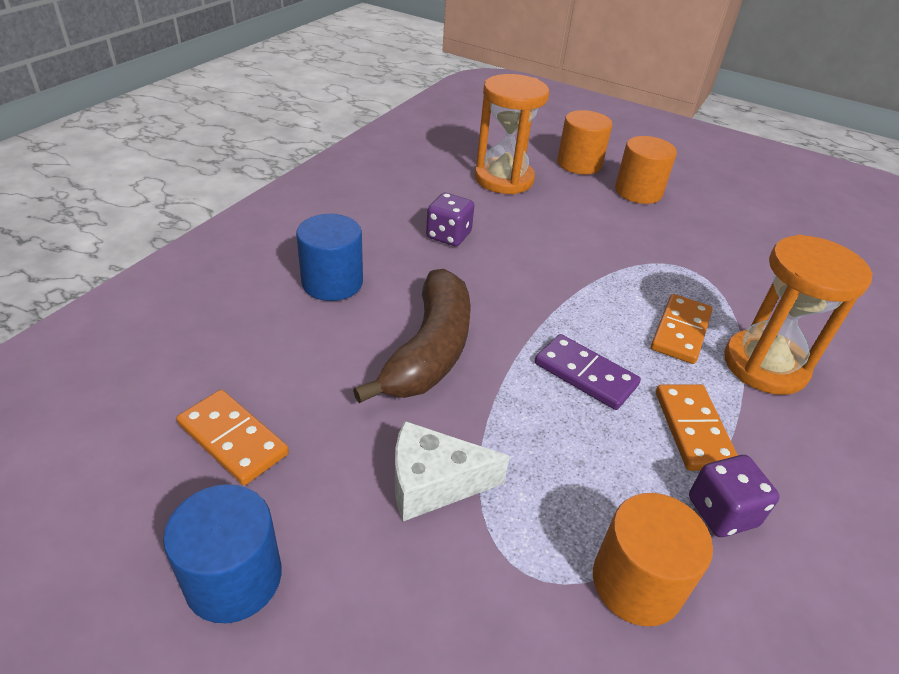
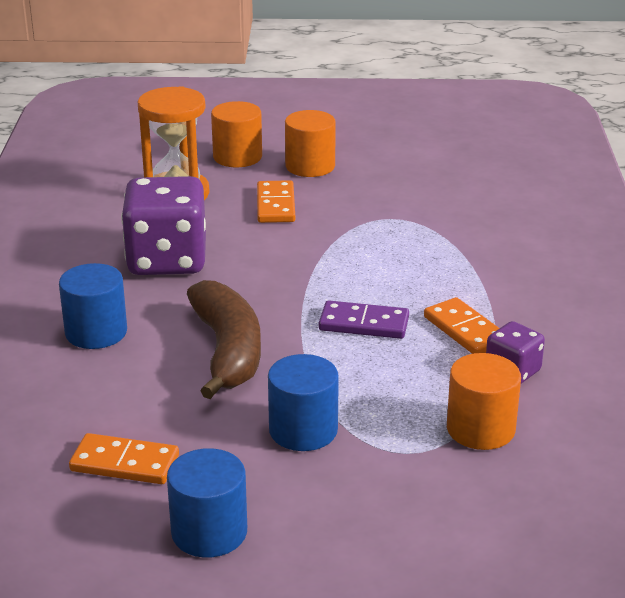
camera: 25 degrees left, 10 degrees down
white cheese [395,421,510,521] -> blue cylinder [268,354,339,451]
purple dice [426,193,474,246] -> purple dice [121,176,206,275], size x1.98
orange domino [651,294,713,364] -> orange domino moved to [257,180,295,223]
orange hourglass [724,235,873,395] -> none

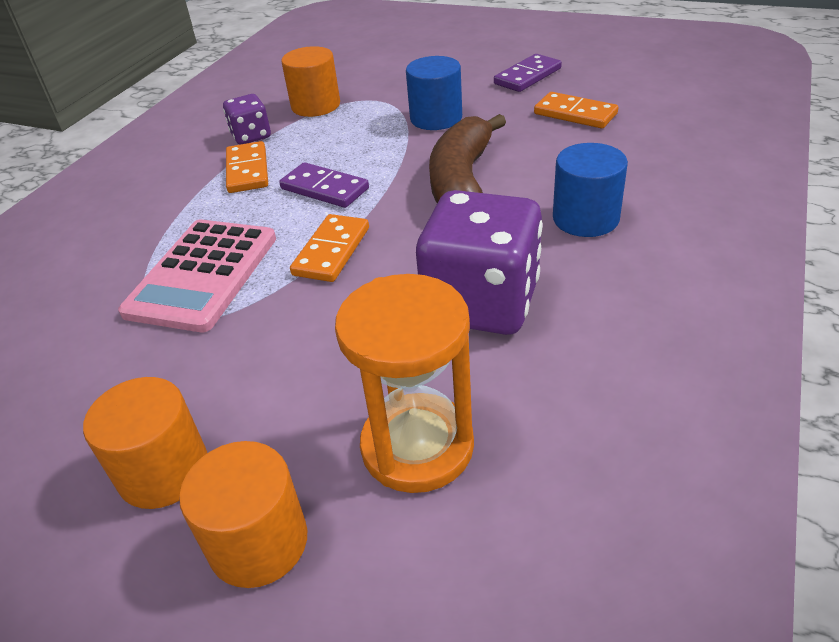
camera: 155 degrees left, 10 degrees up
blue cylinder [167,448,247,558] -> purple domino [494,54,562,92]
orange domino [257,180,295,223] -> orange domino moved to [290,214,369,282]
none -> pink calculator [118,219,276,332]

